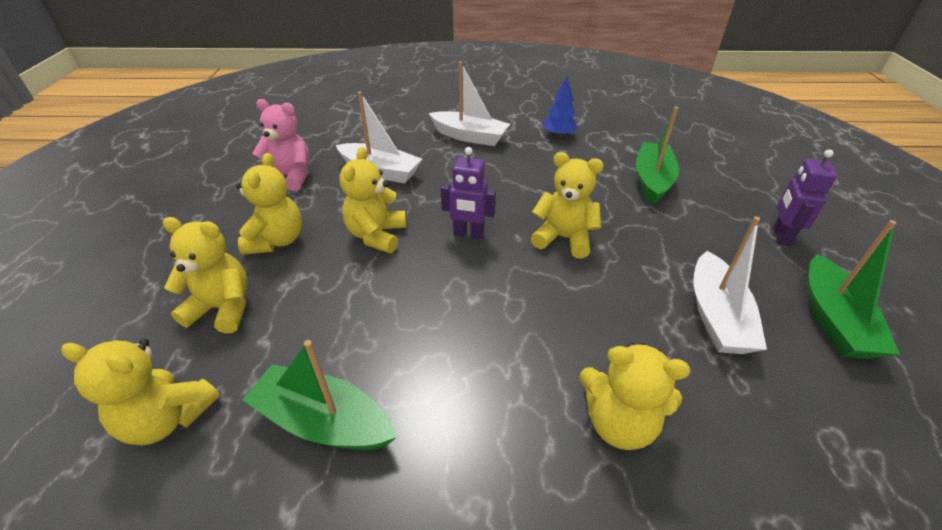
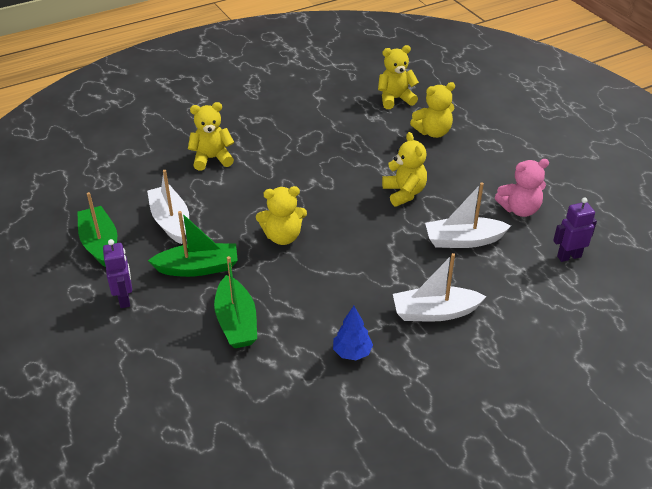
camera: 150 degrees right, 0 degrees up
yellow teddy bear [236,153,302,255] -> none
green boat [242,340,397,450] -> green boat moved to [148,211,238,277]
purple robot [441,147,496,239] -> purple robot moved to [553,197,597,262]

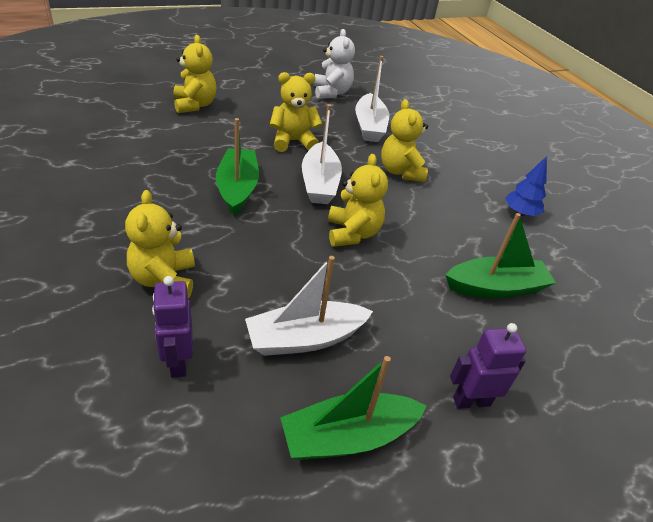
camera: 90 degrees left, 0 degrees up
green boat [148,211,238,277] -> green boat moved to [216,118,259,216]
yellow teddy bear [378,45,419,109] -> yellow teddy bear moved to [381,99,428,182]
white boat [393,253,487,321] -> white boat moved to [302,104,342,204]
pink teddy bear [495,159,549,217] -> white teddy bear [313,29,355,99]
purple robot [553,197,597,262] -> purple robot moved to [152,276,193,378]

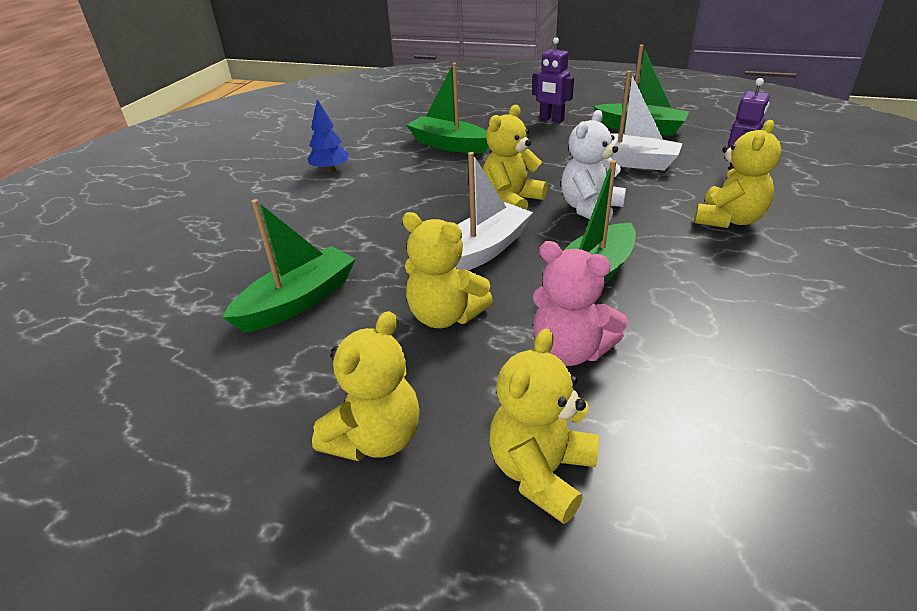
camera: 130 degrees left, 5 degrees down
white teddy bear [313,29,355,99] -> white teddy bear moved to [561,110,626,221]
white boat [355,56,389,142] -> green boat [223,199,355,333]
yellow teddy bear [381,99,428,182] -> yellow teddy bear moved to [312,311,419,461]
none -> pink teddy bear [533,241,628,366]

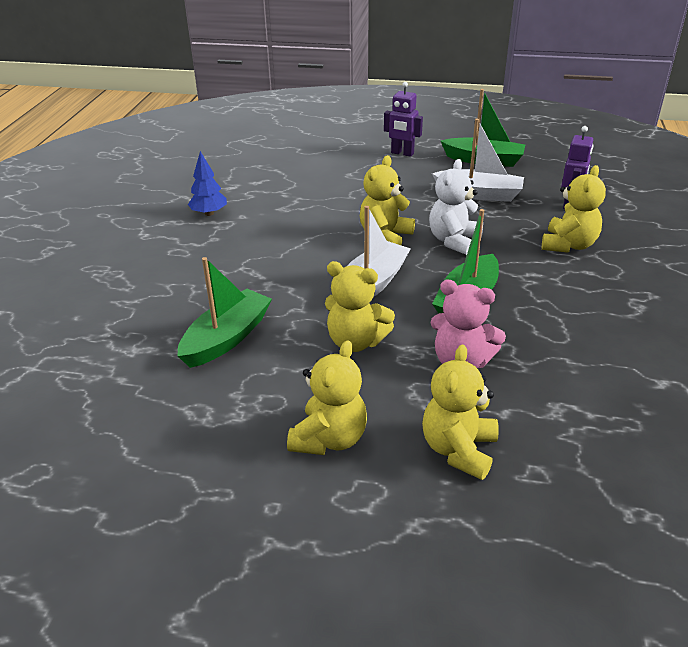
camera: 10 degrees left, 0 degrees up
green boat [407,63,489,153] -> none

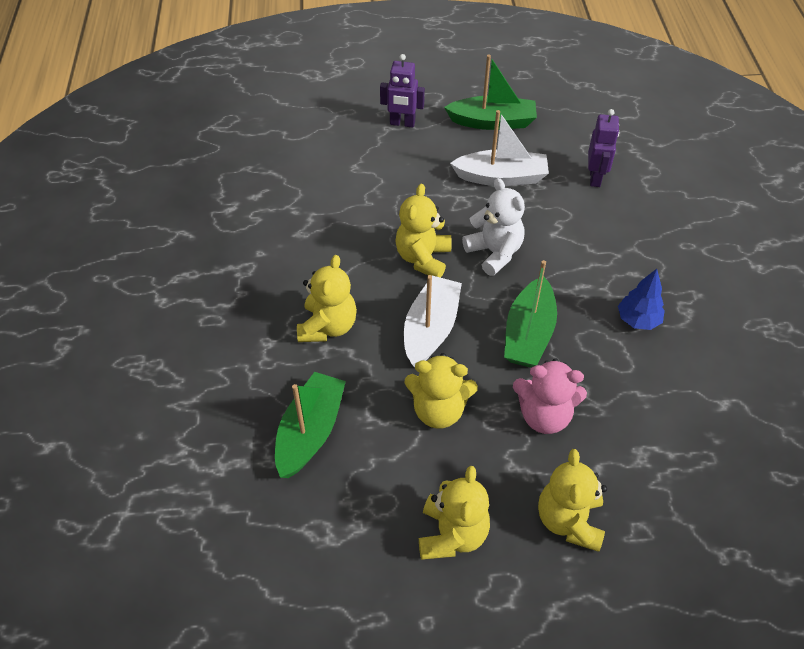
camera: 15 degrees left, 15 degrees up
blue tree [188,151,227,216] -> blue tree moved to [618,269,665,330]
white teddy bear [429,159,483,255] -> white teddy bear turned 135 degrees clockwise [462,178,525,276]
yellow teddy bear [542,165,606,253] -> yellow teddy bear moved to [297,255,357,342]

